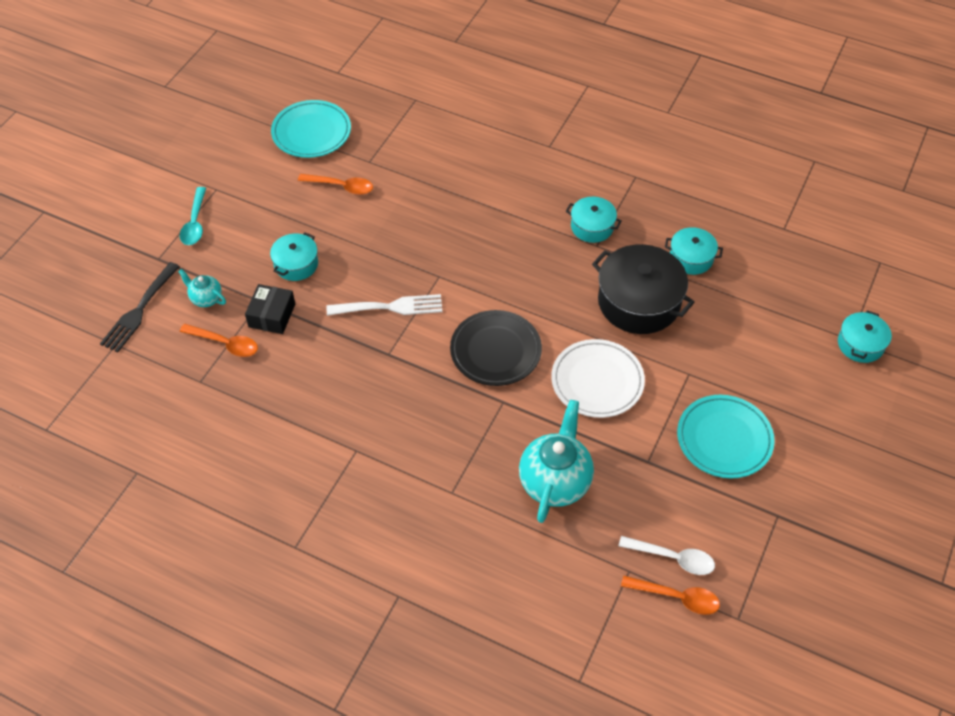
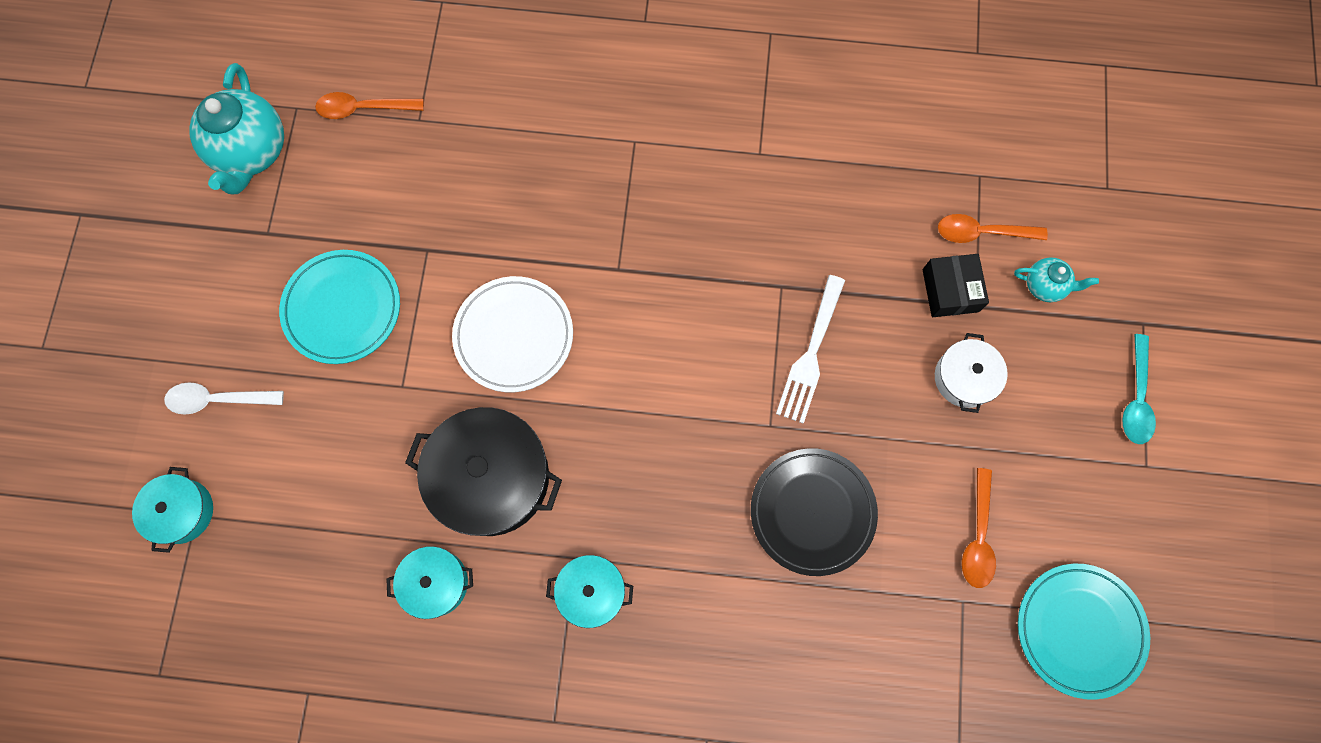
camera: 160 degrees right, 20 degrees up
black fork [100,262,180,352] -> none
turquoise spoon [180,187,206,245] -> turquoise spoon turned 150 degrees counterclockwise [1122,334,1156,444]
turquoise pot [270,232,318,281] -> white pot [935,333,1008,413]
orange spoon [298,174,373,195] -> orange spoon turned 75 degrees counterclockwise [962,468,996,588]
white fork [326,294,442,316] -> white fork turned 45 degrees counterclockwise [776,275,845,424]
black plate [450,310,542,386] -> black plate moved to [751,448,878,576]
turquoise teapot [519,400,594,523] -> turquoise teapot moved to [189,63,284,194]
white spoon [619,536,715,575] -> white spoon moved to [164,382,284,415]

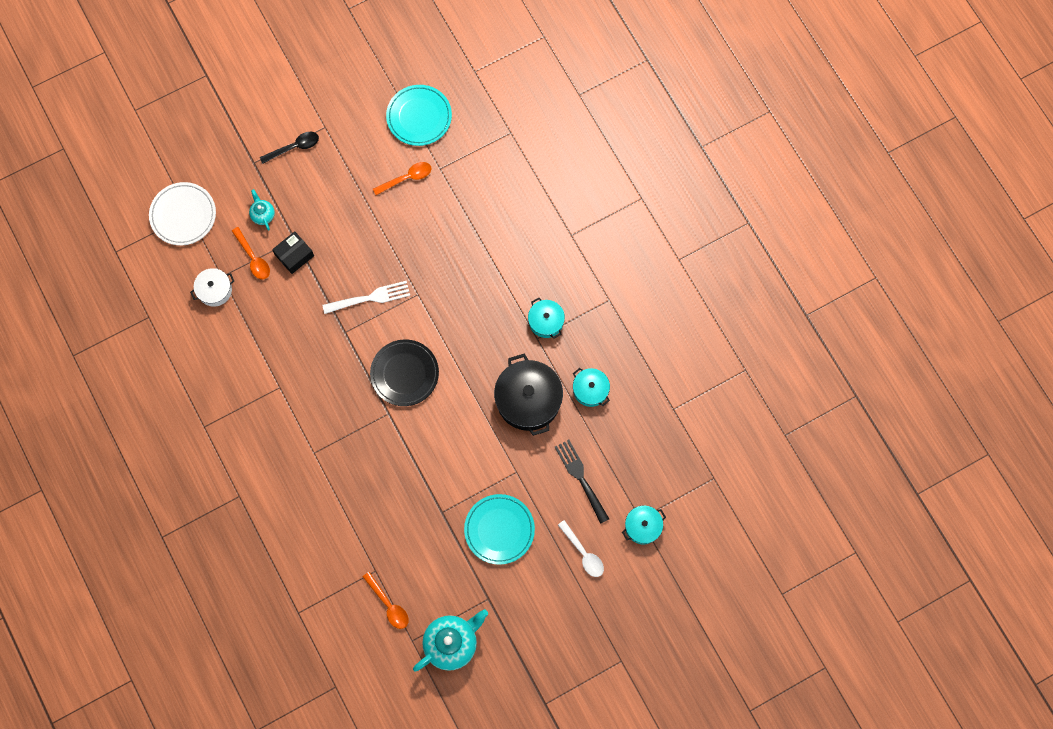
camera: 125 degrees left, 0 degrees up
white plate [452,276,573,392] -> white plate moved to [149,182,216,246]
black plate [751,448,878,576] -> black plate moved to [370,339,439,406]
white pot [935,333,1008,413] -> white pot moved to [190,268,234,307]
turquoise spoon [1122,334,1156,444] -> black spoon [260,132,319,164]
none -> black fork [555,440,609,524]

